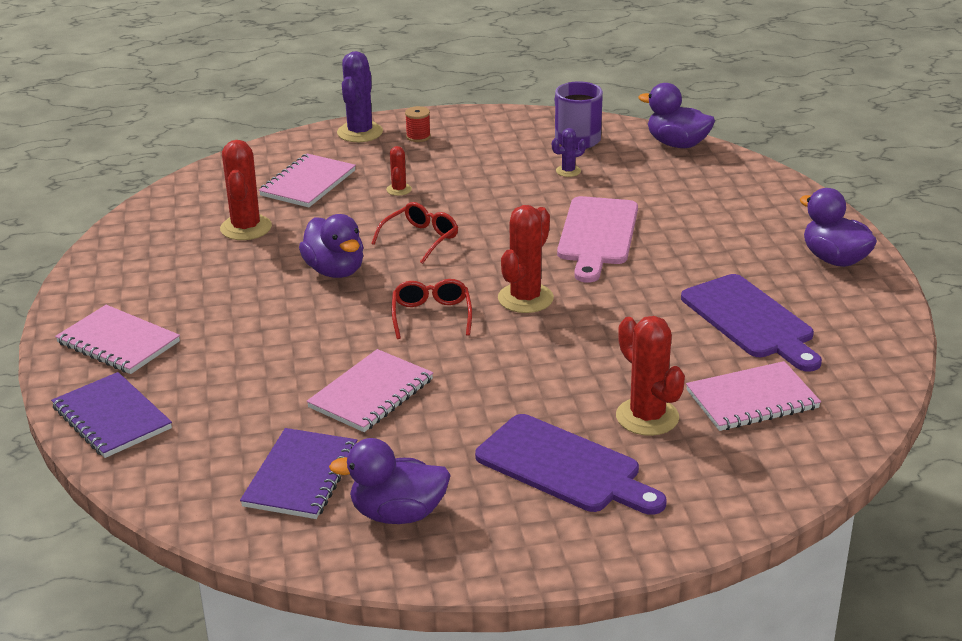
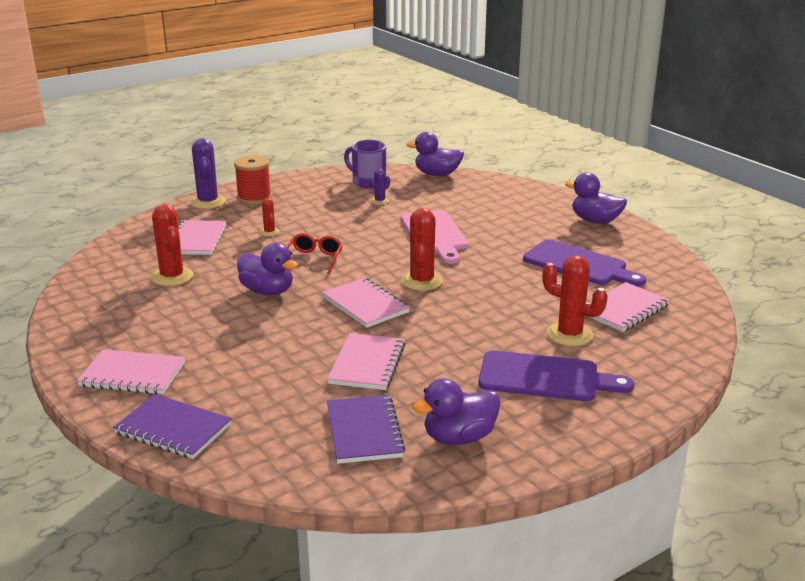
camera: 25 degrees left, 5 degrees down
red glasses [392,279,472,339] -> pink notebook [322,278,410,328]
red spool [405,106,431,142] -> red spool [234,155,272,204], size x1.83

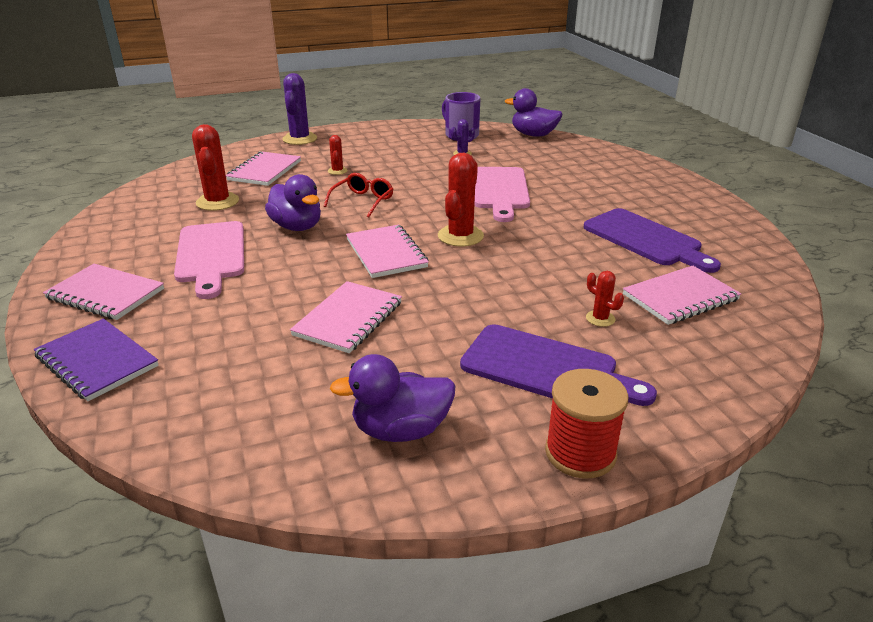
camera: 15 degrees right, 5 degrees up
red spool [234,155,272,204] -> red spool moved to [545,369,628,478]
purple notebook [327,395,406,464] -> none
red cactus [542,256,608,346] -> red cactus [586,271,624,327], size x0.52
purple duck [565,172,627,224] -> none
none -> pink cutting board [174,221,244,299]

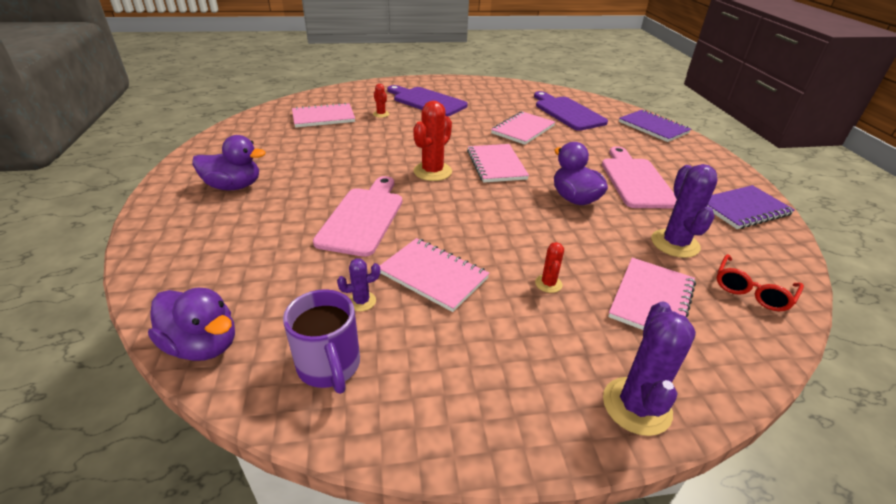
camera: 170 degrees left, 5 degrees up
pink notebook [43,264,164,320] -> pink notebook moved to [380,238,489,312]
red cactus [192,124,239,211] -> purple cactus [651,164,718,258]
red glasses [324,173,393,217] -> red glasses moved to [717,254,804,311]
purple duck [330,354,456,442] -> purple duck moved to [192,135,266,190]
red spool [545,369,628,478] -> none
purple cutting board [583,208,721,273] -> purple cutting board moved to [534,91,608,131]
none -> purple notebook [707,185,795,229]

